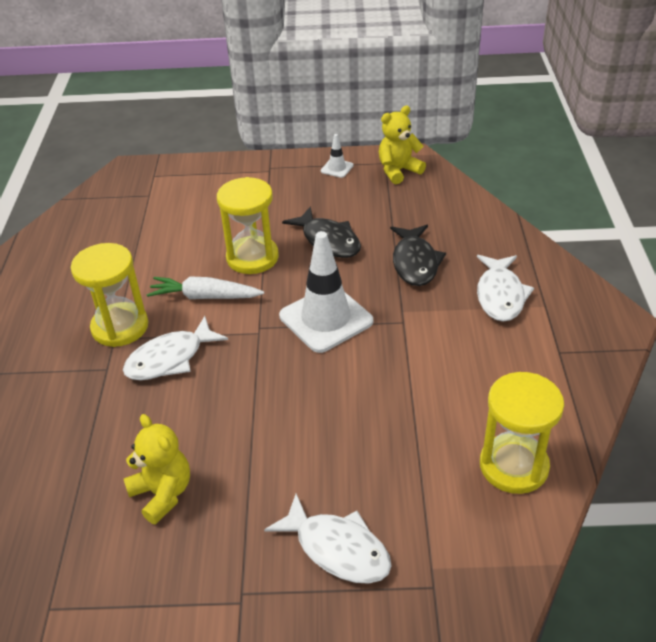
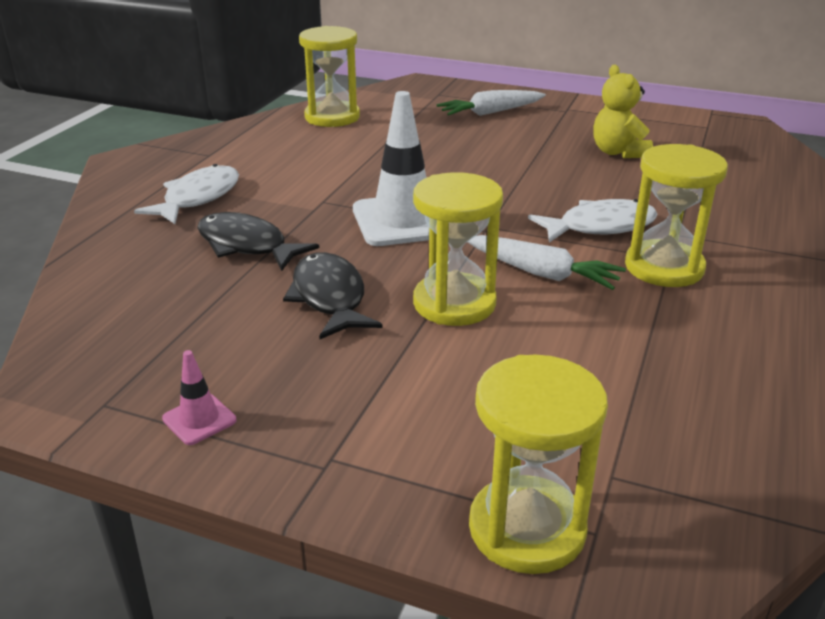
camera: 160 degrees left, 10 degrees down
white fish [264,494,392,584] -> white carrot [437,90,546,116]
white traffic cone [321,134,354,178] -> pink traffic cone [162,350,237,445]
yellow teddy bear [379,106,426,184] -> none
black fish [390,225,446,286] -> black fish turned 75 degrees counterclockwise [197,212,319,271]
none -> yellow hourglass [469,354,608,574]

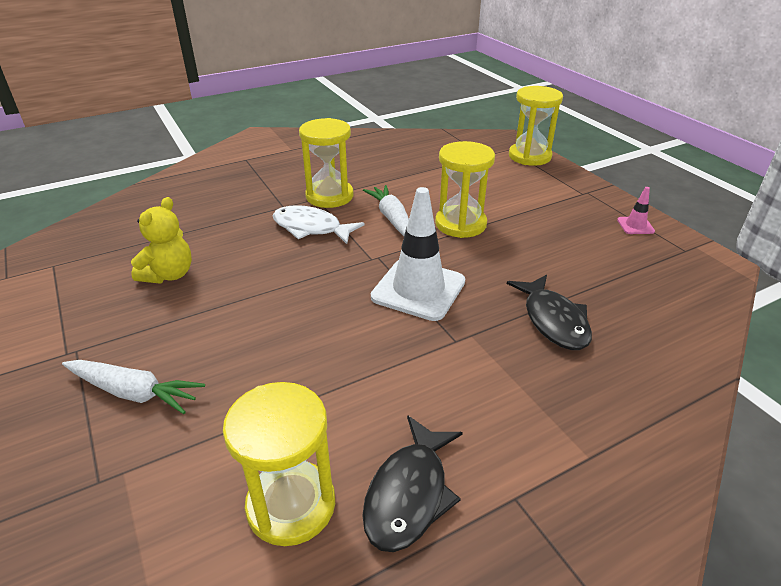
camera: 140 degrees left, 5 degrees up
white fish [134,164,239,224] -> none
black fish [283,252,382,339] -> black fish moved to [362,415,463,552]

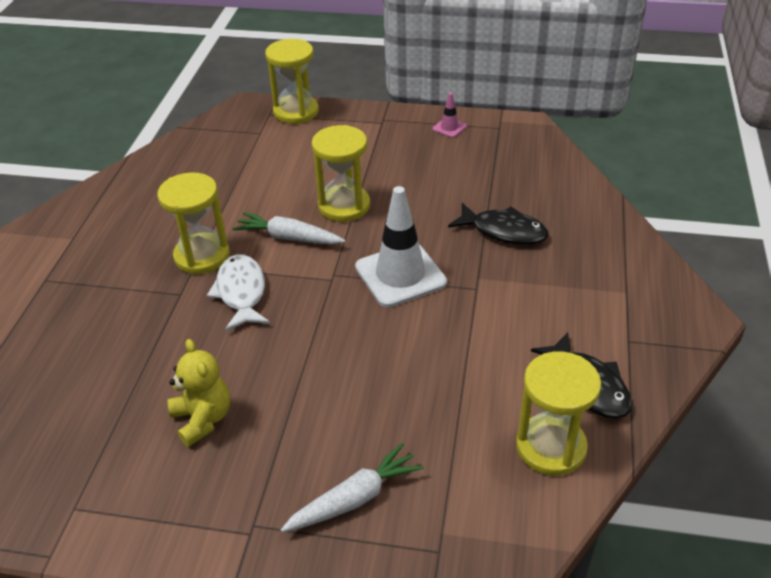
camera: 50 degrees left, 5 degrees up
white fish [272,205,365,244] -> white fish turned 105 degrees clockwise [207,254,270,331]

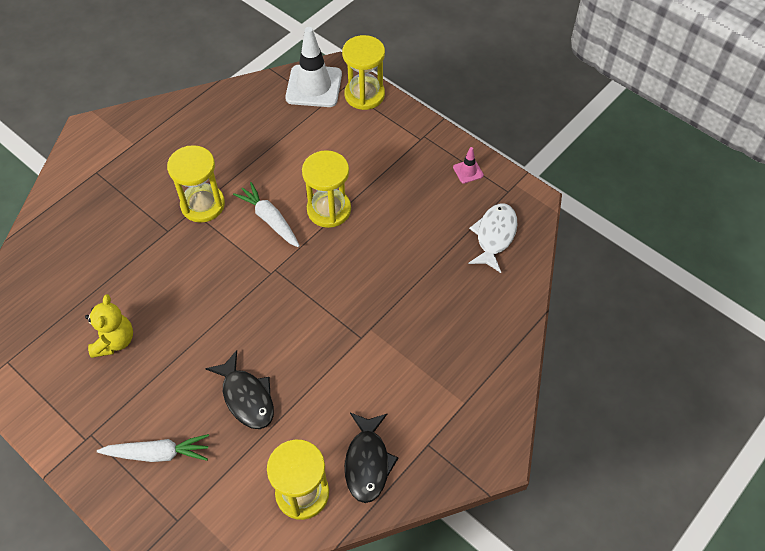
camera: 30 degrees right, 15 degrees up
white fish [207,254,270,331] -> white fish moved to [468,203,517,273]
white traffic cone [355,186,447,307] -> white traffic cone moved to [285,27,342,107]
black fish [448,203,548,245] -> black fish moved to [205,350,274,429]

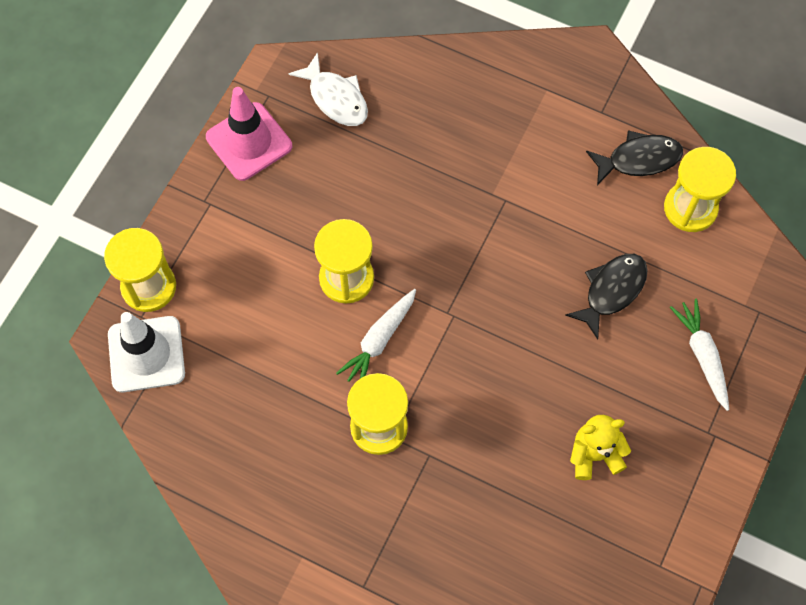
camera: 105 degrees left, 10 degrees up
pink traffic cone [453,147,484,183] -> pink traffic cone [206,87,292,181], size x2.24
white fish [468,203,517,273] -> white fish turned 135 degrees counterclockwise [289,52,368,126]

